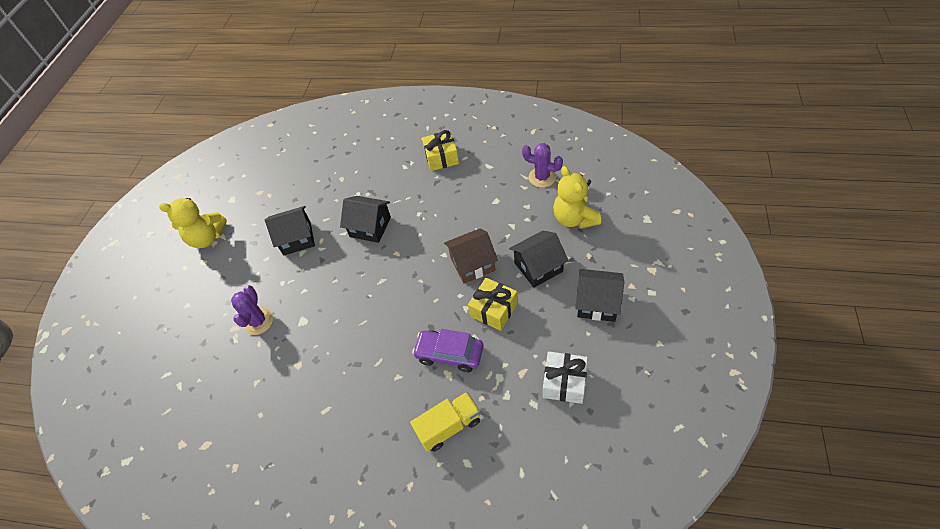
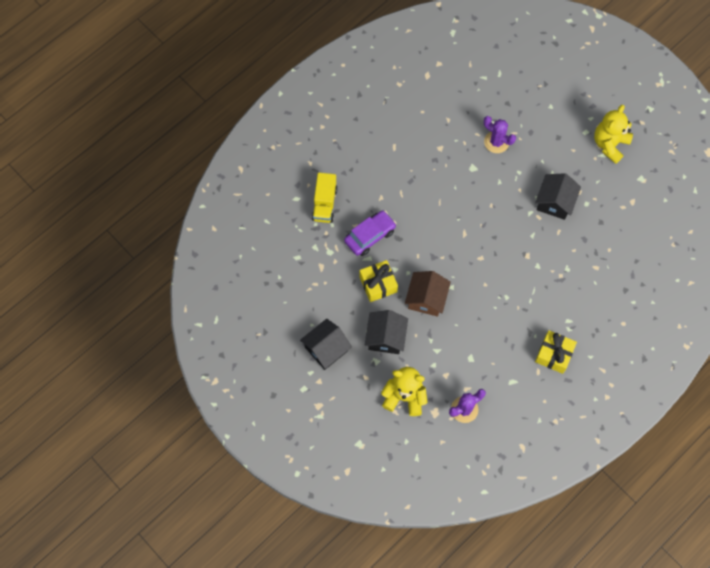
camera: 120 degrees right, 15 degrees up
black house [340,196,391,243] -> none
white gift [543,351,588,404] -> none

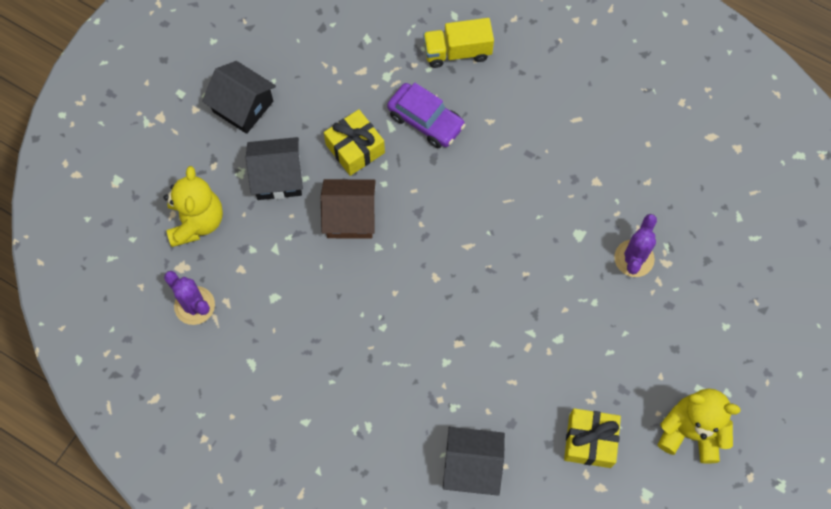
camera: 75 degrees right, 0 degrees up
black house [535,173,581,220] -> black house moved to [443,427,505,496]
yellow gift [535,330,577,374] -> yellow gift moved to [564,408,621,468]

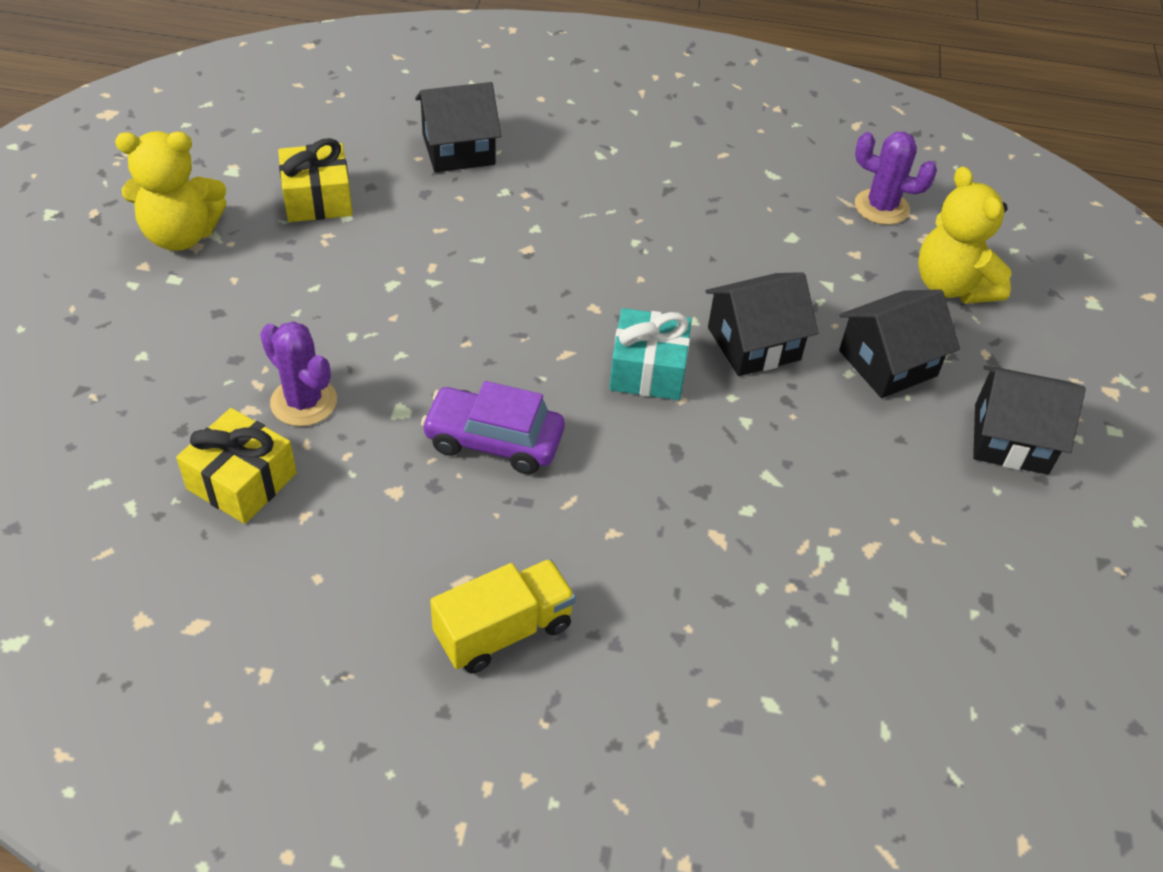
camera: 155 degrees right, 20 degrees down
brown house [321,179,376,239] -> black house [705,272,819,376]
yellow gift [324,109,385,176] -> yellow gift moved to [176,408,297,524]
purple car [387,83,466,148] -> purple car moved to [421,381,565,474]
yellow truck [423,18,494,68] -> yellow truck moved to [430,559,576,674]
purple cactus [614,214,657,277] -> purple cactus turned 45 degrees counterclockwise [260,321,337,426]
none -> turquoise gift [609,308,692,400]

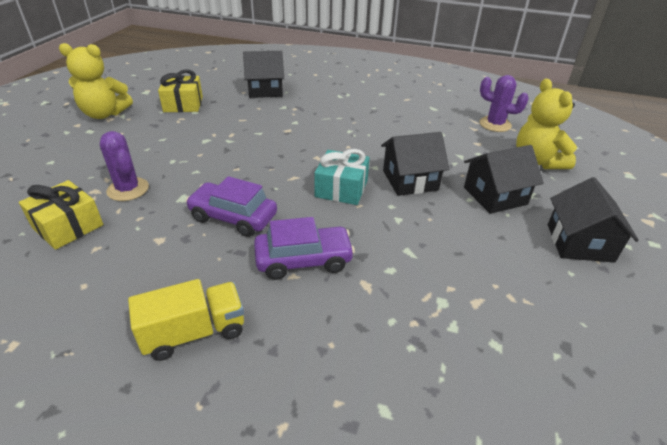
camera: 10 degrees right, 10 degrees down
black house [973,365,1086,475] -> black house turned 75 degrees clockwise [548,177,639,263]
none -> purple car [254,217,355,280]

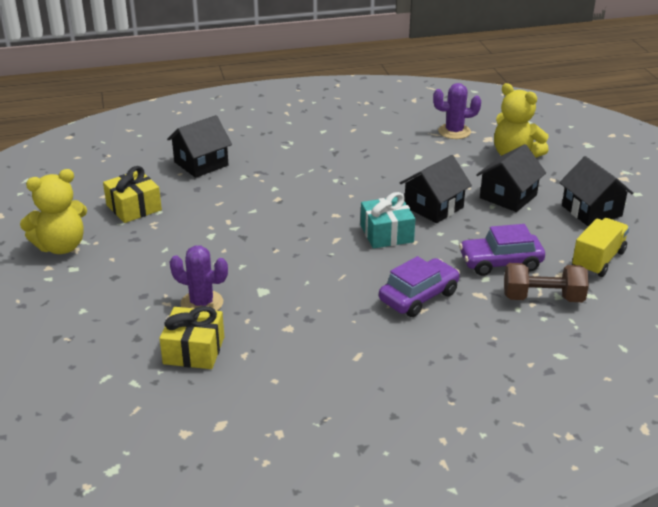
camera: 30 degrees left, 5 degrees down
yellow truck [128,279,244,361] -> yellow truck moved to [572,218,629,277]
purple car [186,176,277,237] -> purple car moved to [459,224,545,276]
none -> brown dumbbell [504,263,589,302]

